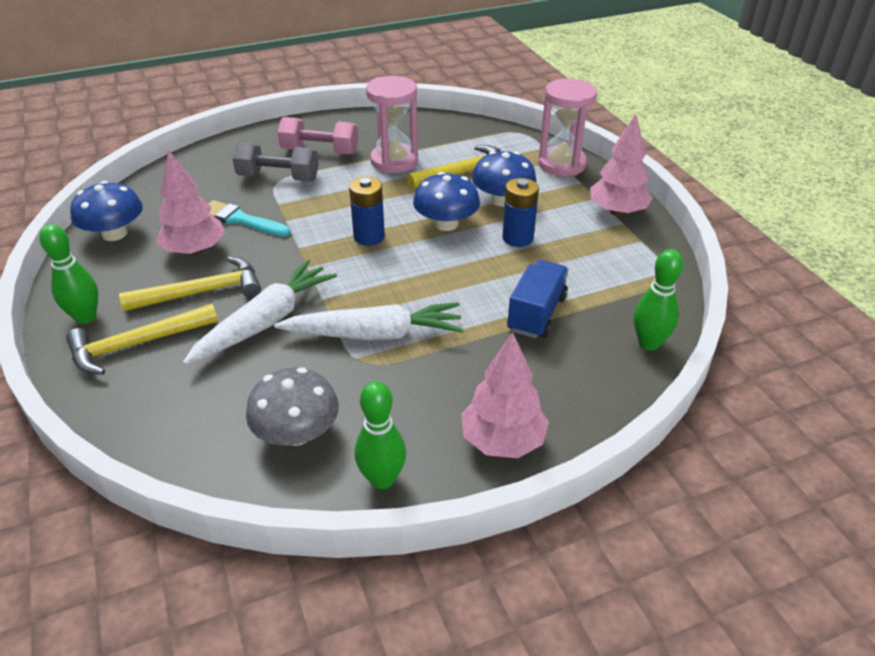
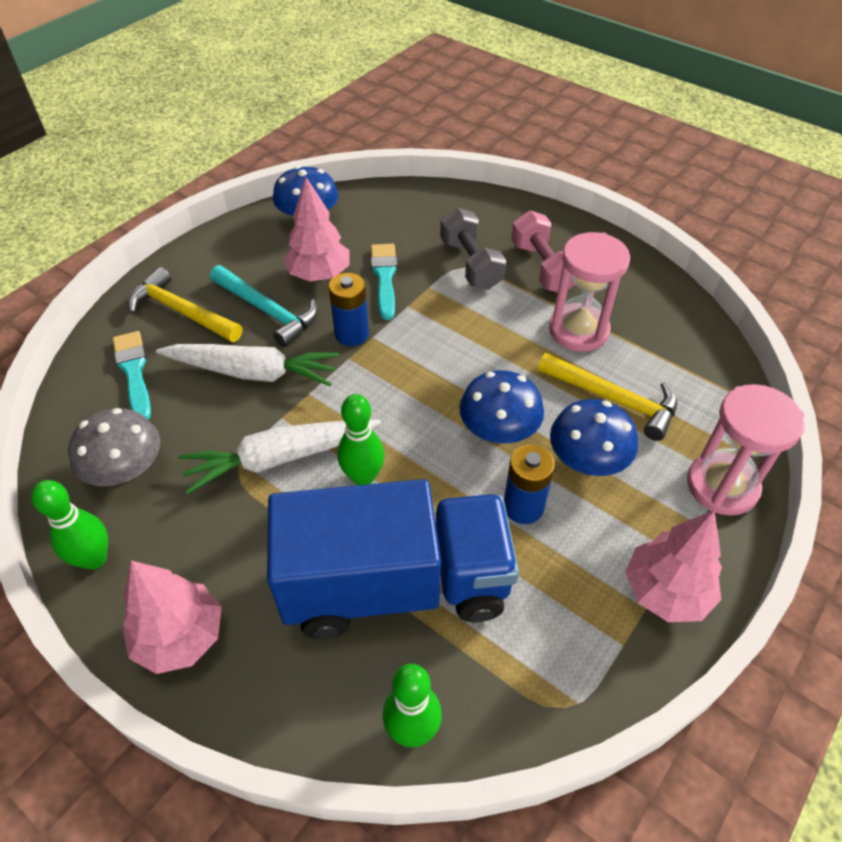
camera: 60 degrees right, 10 degrees up
green bowling pin [40,224,98,324] -> green bowling pin moved to [337,394,385,485]
yellow hammer [119,257,261,311] -> turquoise hammer [210,265,318,347]
white carrot [274,302,463,340] -> white carrot turned 105 degrees clockwise [179,420,381,494]
blue battery [349,177,385,246] -> blue battery moved to [329,273,369,346]
blue truck [507,260,568,338] -> blue truck [267,479,519,639], size x2.03
none -> turquoise brush [112,331,151,419]

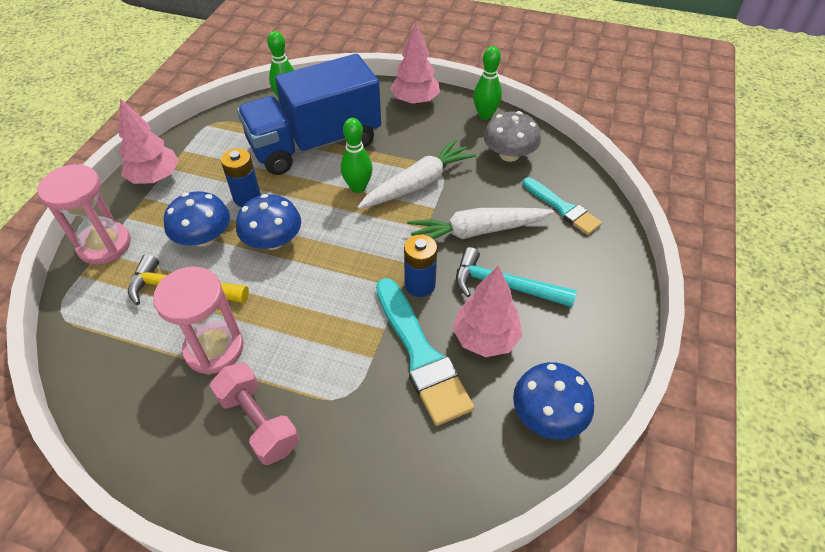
camera: 160 degrees right, 0 degrees up
yellow hammer [128,267,242,342] -> none
turquoise brush [371,244,397,320] -> turquoise brush [376,278,474,426], size x1.58
grey dumbbell [440,207,506,290] -> none

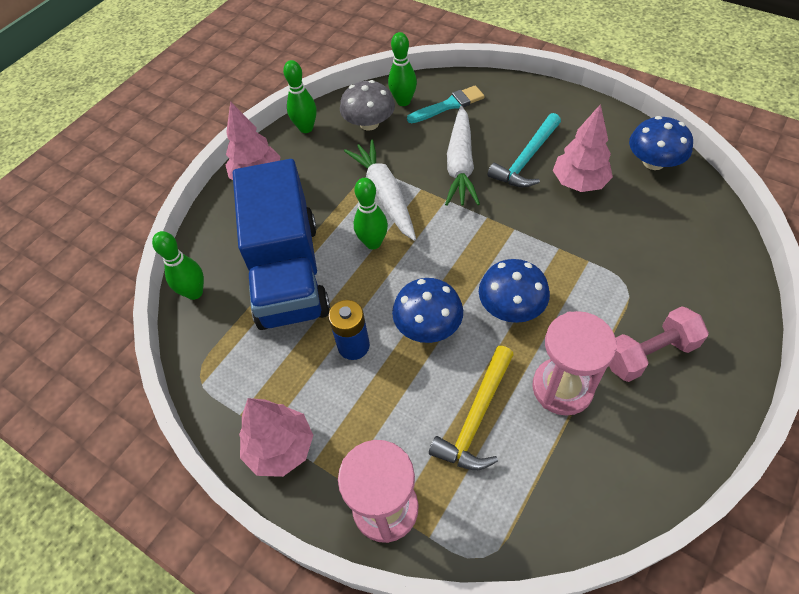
camera: 70 degrees left, 5 degrees up
blue mushroom [164,191,230,247] -> blue mushroom moved to [479,259,550,323]
turquoise brush [376,278,474,426] -> none
blue battery [404,234,437,297] -> none
none -> green bowling pin [388,32,417,106]

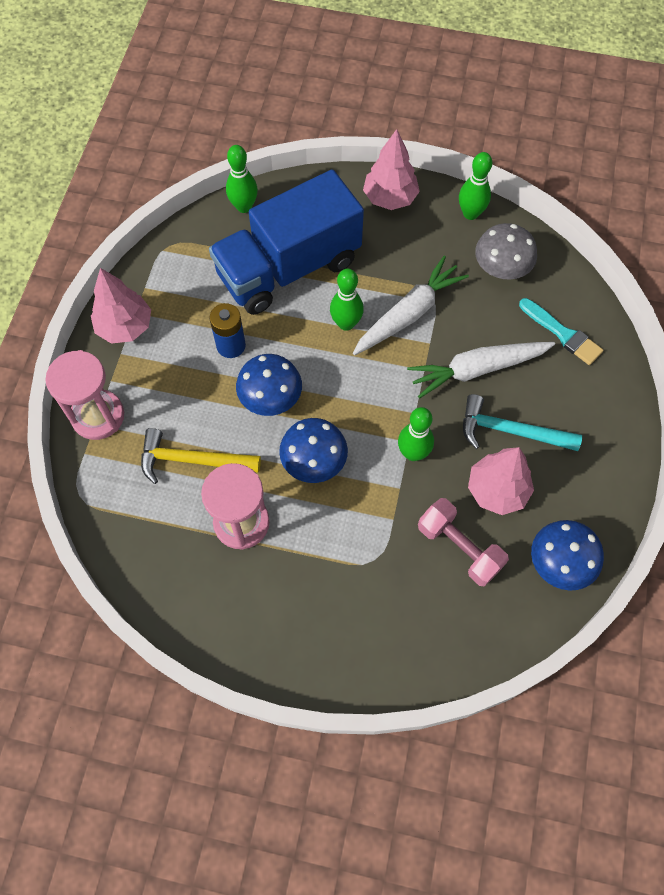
camera: 65 degrees right, 10 degrees up
green bowling pin [388,32,417,106] -> green bowling pin moved to [398,407,434,461]
pink dumbbell [609,306,709,382] -> pink dumbbell moved to [418,498,509,586]

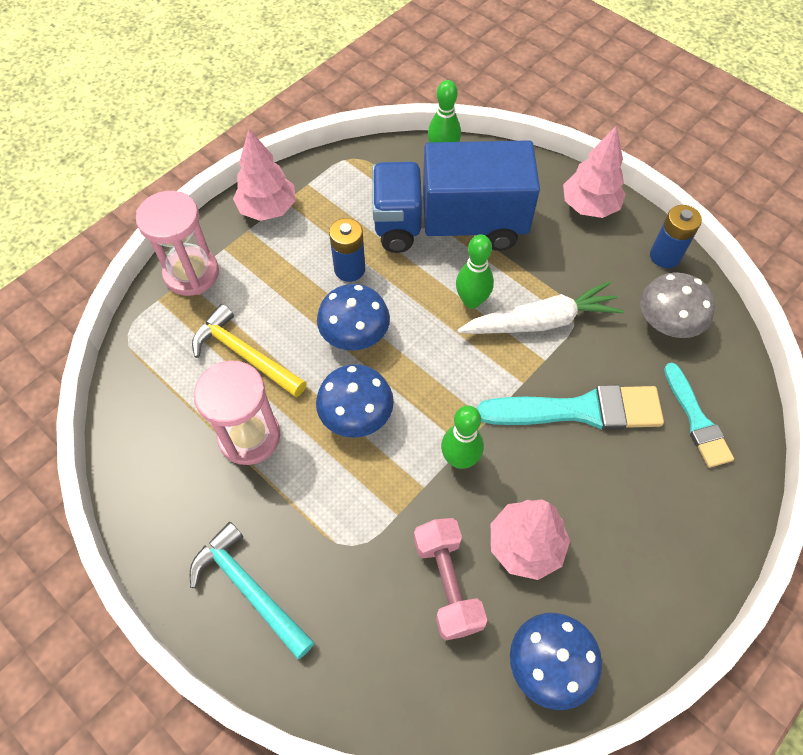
camera: 30 degrees right, 5 degrees down
white carrot [407,342,555,399] -> turquoise brush [477,385,664,430]
green bowling pin [459,152,492,220] -> blue battery [650,205,702,268]
turquoise hammer [463,394,582,451] -> turquoise hammer moved to [190,522,315,659]

